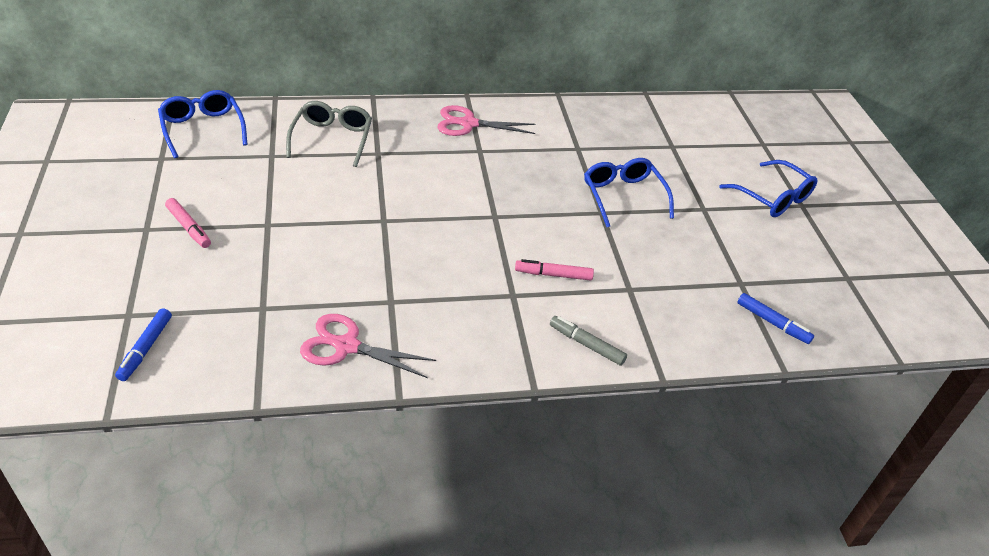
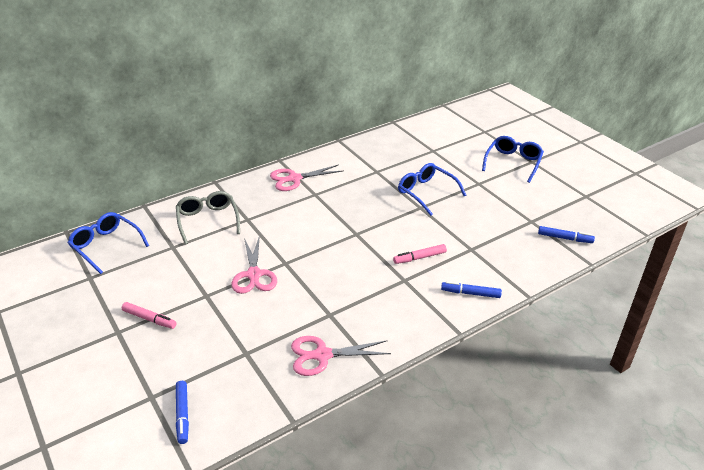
camera: 20 degrees left, 5 degrees down
grey marker [550,316,627,366] -> blue marker [441,281,502,298]
blue glasses [719,160,817,217] -> blue glasses turned 90 degrees counterclockwise [482,136,544,183]
none -> pink scissors [231,235,277,294]

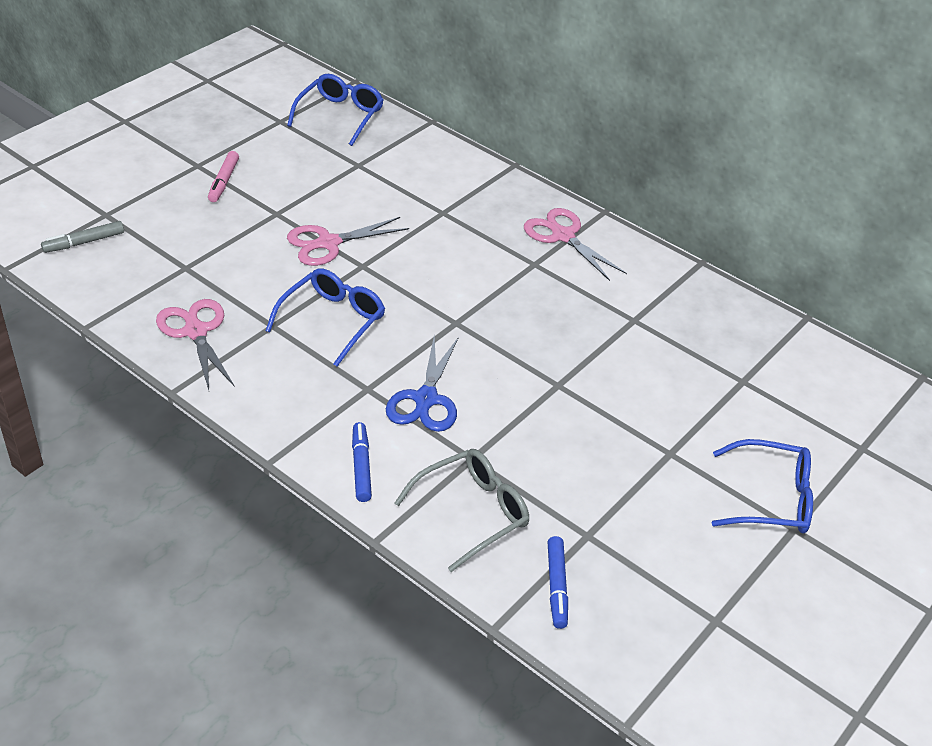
camera: 70 degrees right, 5 degrees up
grey glasses [176,191,240,245] -> grey glasses moved to [395,449,529,572]
blue marker [176,381,189,444] -> grey marker [41,221,124,253]
pink marker [393,244,447,264] -> blue scissors [386,335,458,432]
blue glasses [398,163,466,216] -> blue glasses moved to [265,268,385,367]

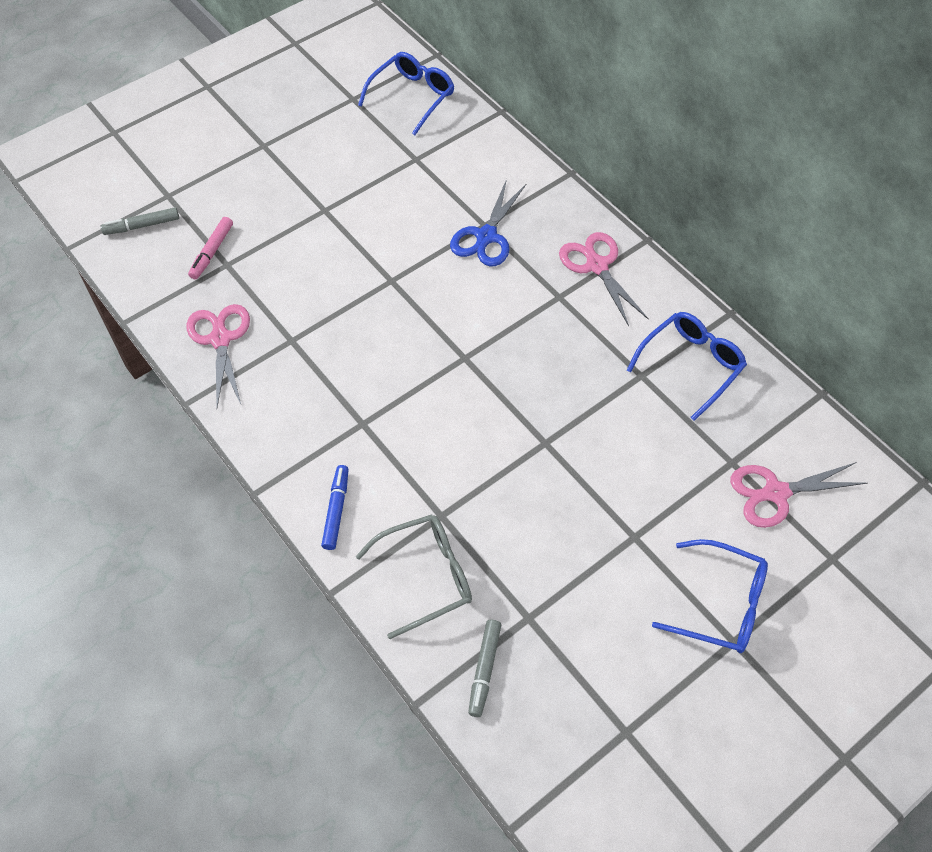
camera: 15 degrees right, 15 degrees up
pink marker [208,151,239,202] -> pink marker moved to [188,217,233,280]
blue glasses [265,268,385,367] -> blue glasses moved to [627,312,747,421]
pink scissors [287,217,409,266] -> pink scissors moved to [730,462,868,528]
blue scissors [386,335,458,432] -> blue scissors moved to [450,179,526,266]
blue marker [548,536,568,629] -> grey marker [468,620,501,717]

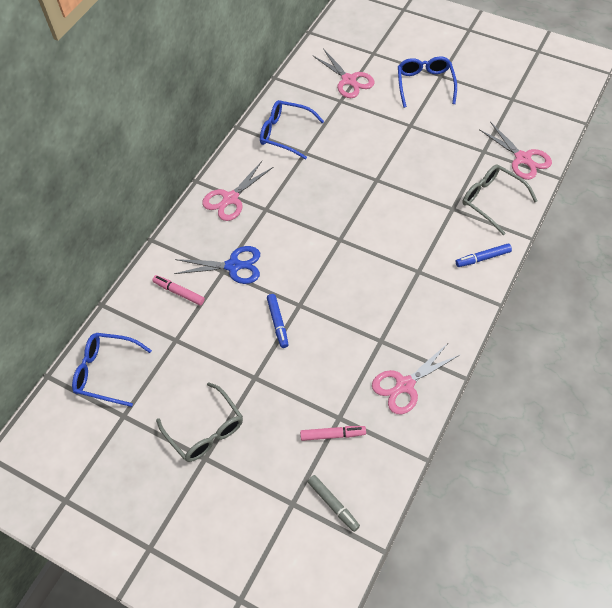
camera: 110 degrees left, 0 degrees up
grey marker [468,620,501,717] -> pink scissors [479,122,552,180]
none -> pink marker [152,275,205,305]
none -> grey glasses [156,382,243,462]
none -> blue marker [267,294,289,348]

